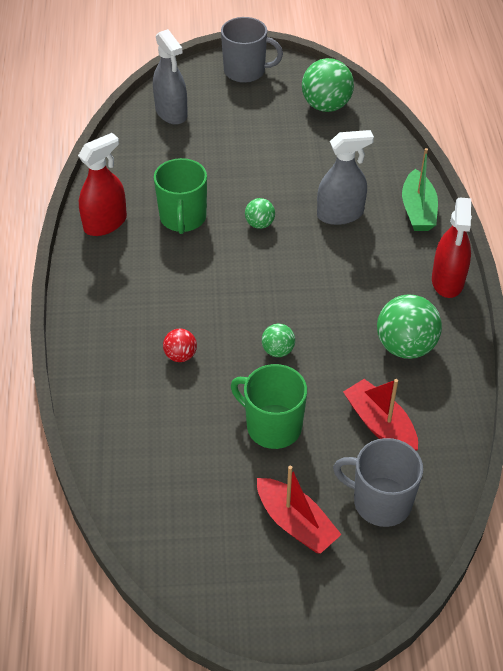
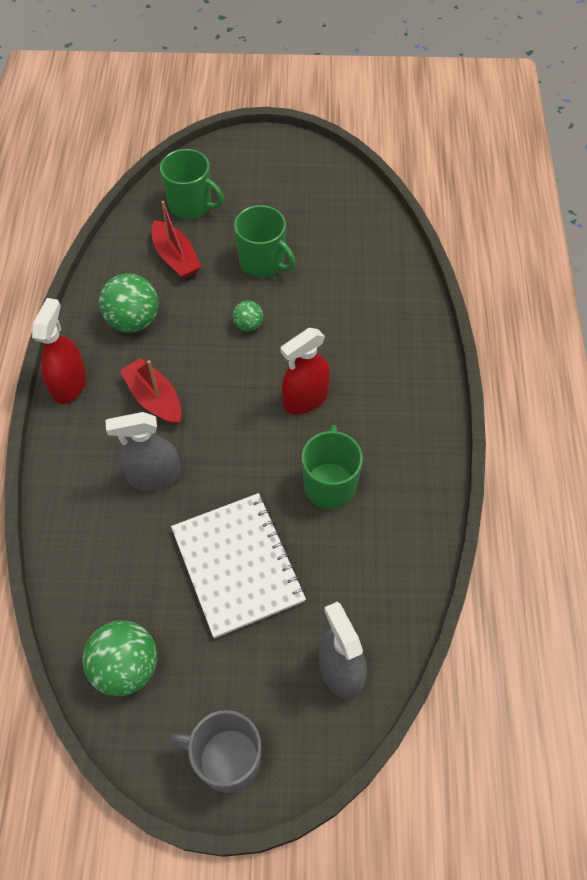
camera: 175 degrees left, 10 degrees up
red spray bottle [78,133,127,236] -> red spray bottle moved to [280,328,330,415]
red ball [163,329,197,362] -> none
green ball [245,198,275,229] -> none
red boat [257,466,342,554] -> red boat moved to [120,358,181,425]
grey mug [333,438,423,527] -> green mug [160,149,224,219]
green boat [402,148,438,231] -> none
none -> white notebook [171,493,306,638]

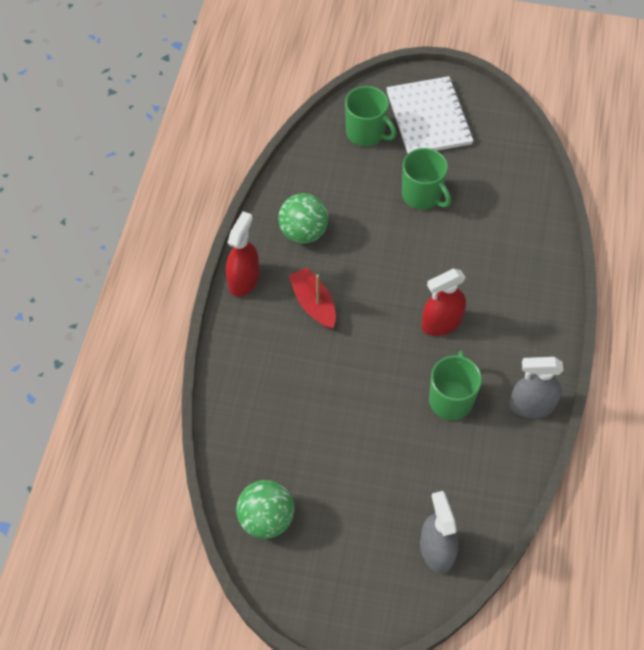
camera: 10 degrees right, 0 degrees up
grey spray bottle [105,412,181,491] -> grey spray bottle moved to [509,357,563,418]
red boat [152,201,201,279] -> none
grey mug [170,710,261,793] -> none
white notebook [171,493,306,638] -> white notebook moved to [386,76,474,153]
green ball [233,301,263,331] -> none

